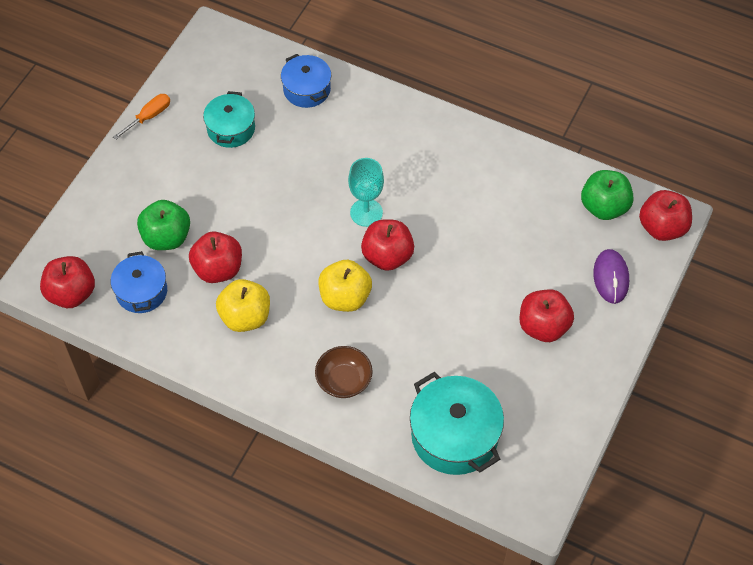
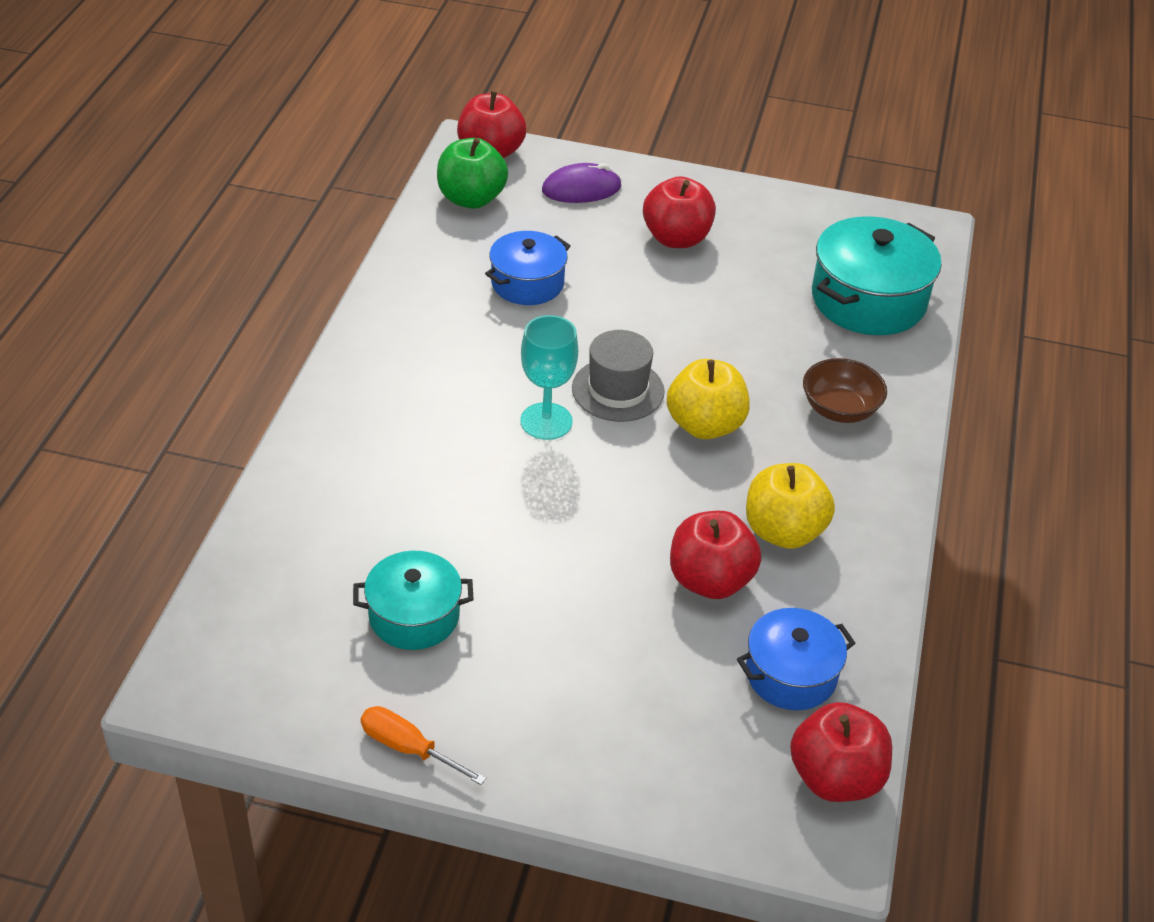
camera: 105 degrees left, 15 degrees down
green apple [137,200,190,250] -> none
blue pot [281,54,331,108] -> blue pot moved to [485,231,570,305]
red apple [361,220,414,271] -> grey hat [572,330,665,422]

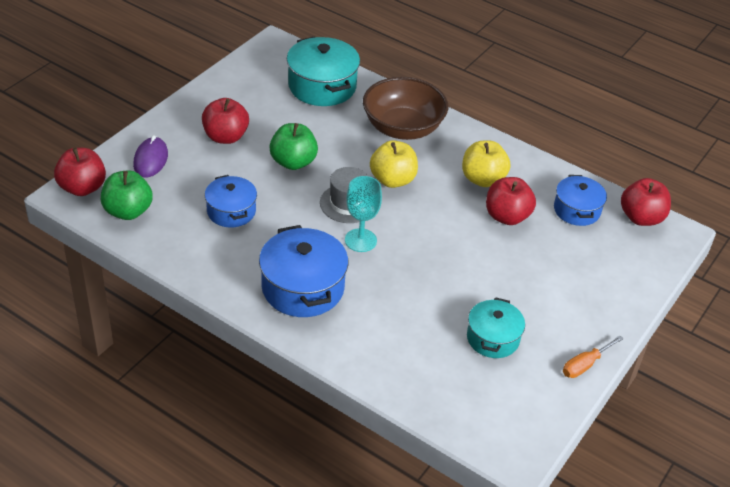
camera: 70 degrees left, 0 degrees up
brown bowl [803,358,887,423] -> brown bowl [363,77,448,140], size x1.79
none -> blue pot [259,225,348,317]
none -> green apple [269,123,318,170]

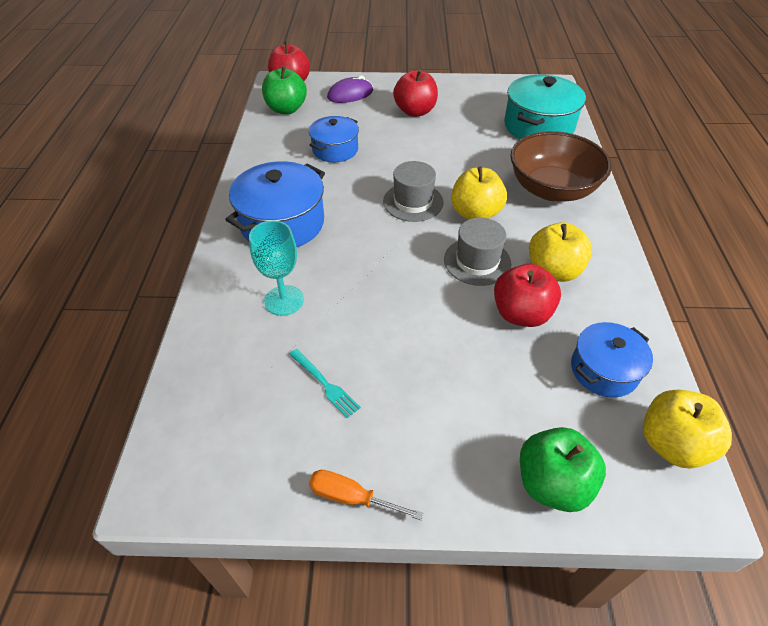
camera: 60 degrees right, 5 degrees up
green apple [269,123,318,170] -> green apple moved to [520,427,606,512]
turquoise goblet [345,176,382,252] -> turquoise goblet moved to [249,221,304,316]
turquoise pot [467,297,525,358] -> turquoise fork [289,349,361,418]
red apple [621,178,671,226] -> yellow apple [643,390,732,468]
none -> grey hat [444,218,511,286]

